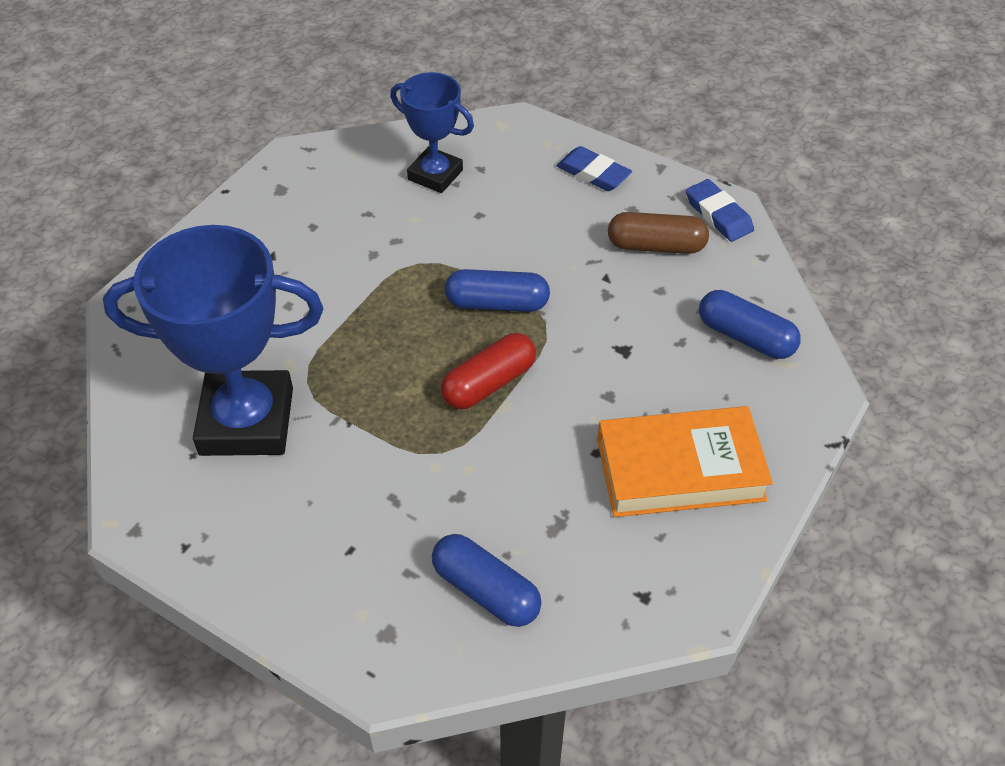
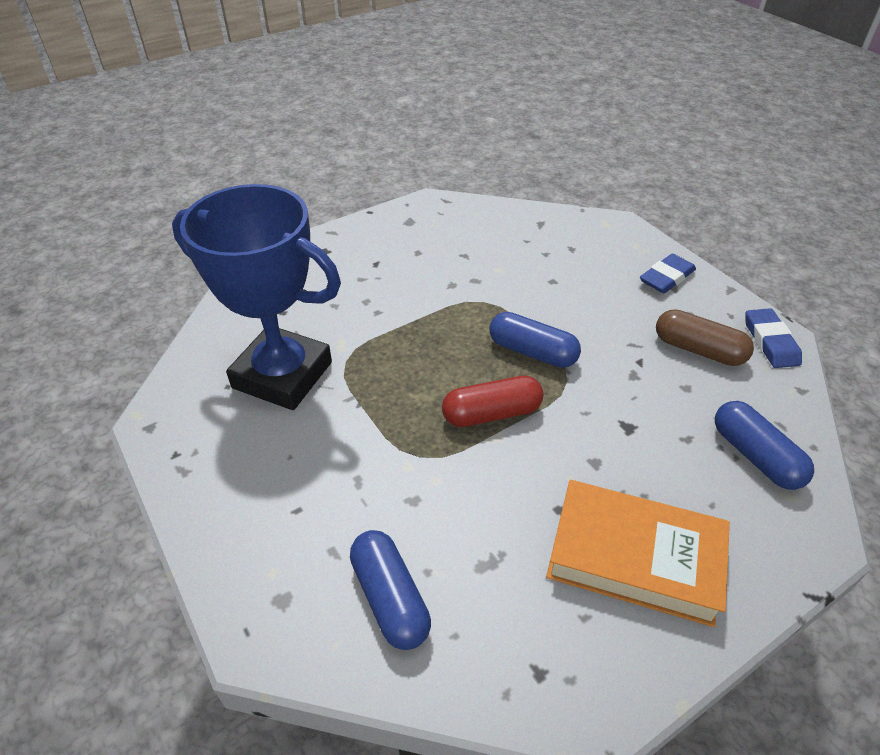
camera: 25 degrees right, 5 degrees down
blue trophy [390,72,474,193] -> none
blue eraser [557,146,632,191] -> blue eraser turned 75 degrees clockwise [640,254,696,293]

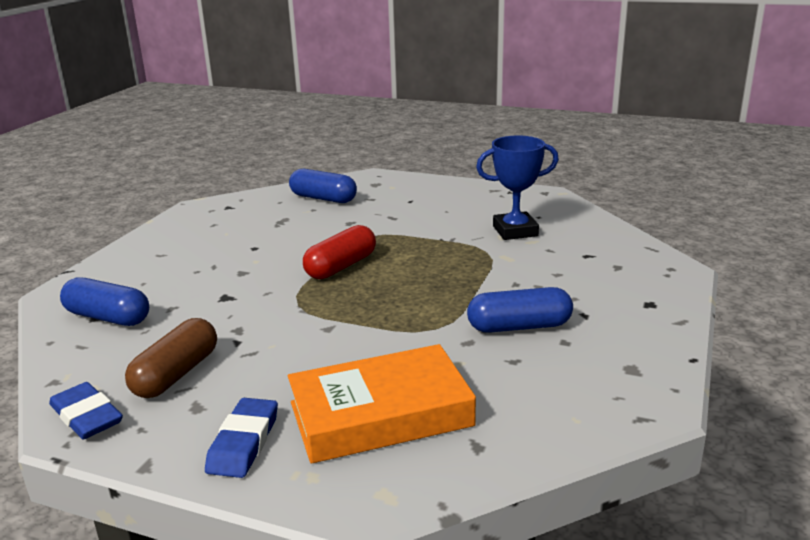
camera: 145 degrees right, 20 degrees down
blue trophy [172,184,341,410] -> blue trophy [476,136,559,240], size x0.58
blue capsule [490,312,581,368] -> blue capsule moved to [467,287,573,333]
orange book [546,480,730,627] -> orange book moved to [288,344,476,464]
brown capsule [656,309,754,366] -> brown capsule turned 60 degrees counterclockwise [125,318,217,398]

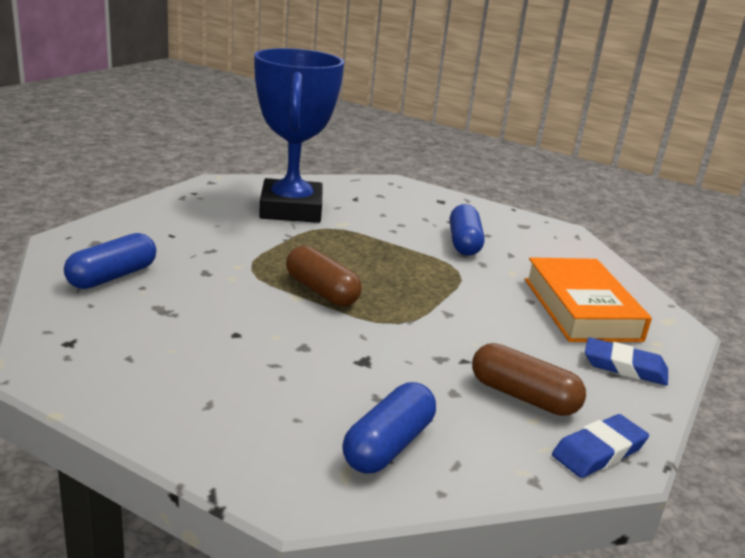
camera: 85 degrees left, 0 degrees up
red capsule [303,225,376,279] -> brown capsule [286,246,362,306]
blue trophy [476,136,559,240] -> blue trophy [254,48,344,223], size x1.74

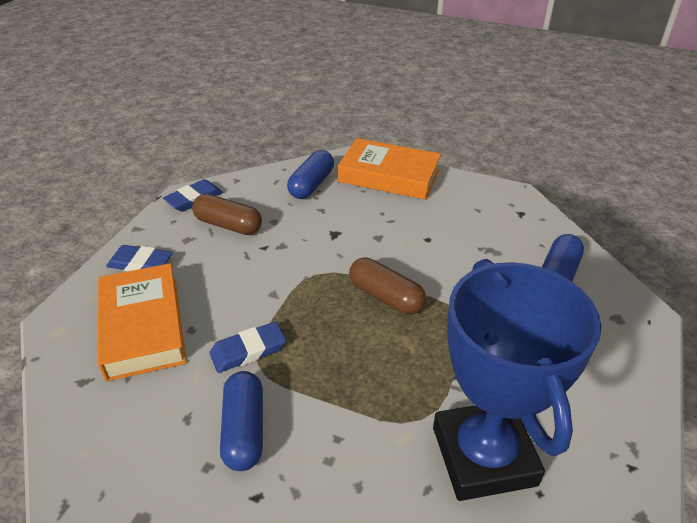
camera: 175 degrees right, 15 degrees up
none -> blue eraser [209,322,286,373]
none -> orange book [338,138,441,200]

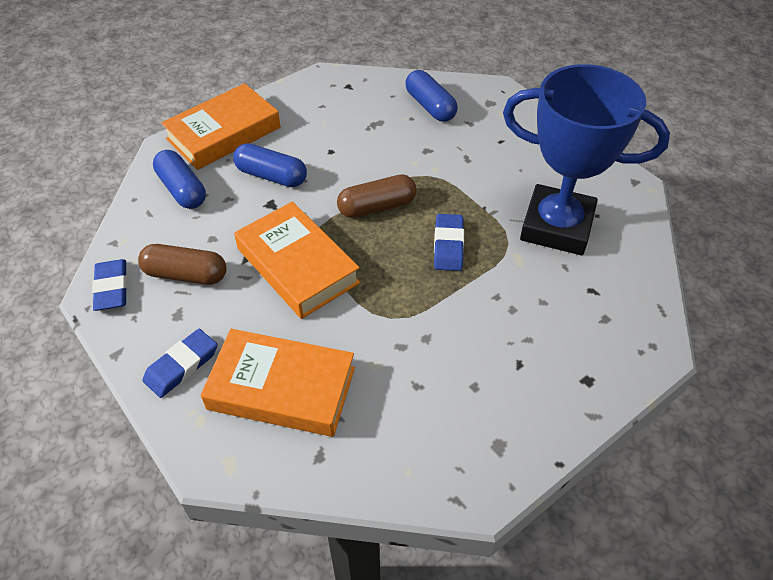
camera: 60 degrees left, 10 degrees up
brown capsule [192,194,262,235] -> brown capsule turned 45 degrees clockwise [138,244,227,285]
blue eraser [209,322,286,373] -> blue eraser moved to [434,214,464,271]
blue capsule [220,371,263,471] -> blue capsule moved to [233,143,307,187]
none -> orange book [234,202,360,319]

